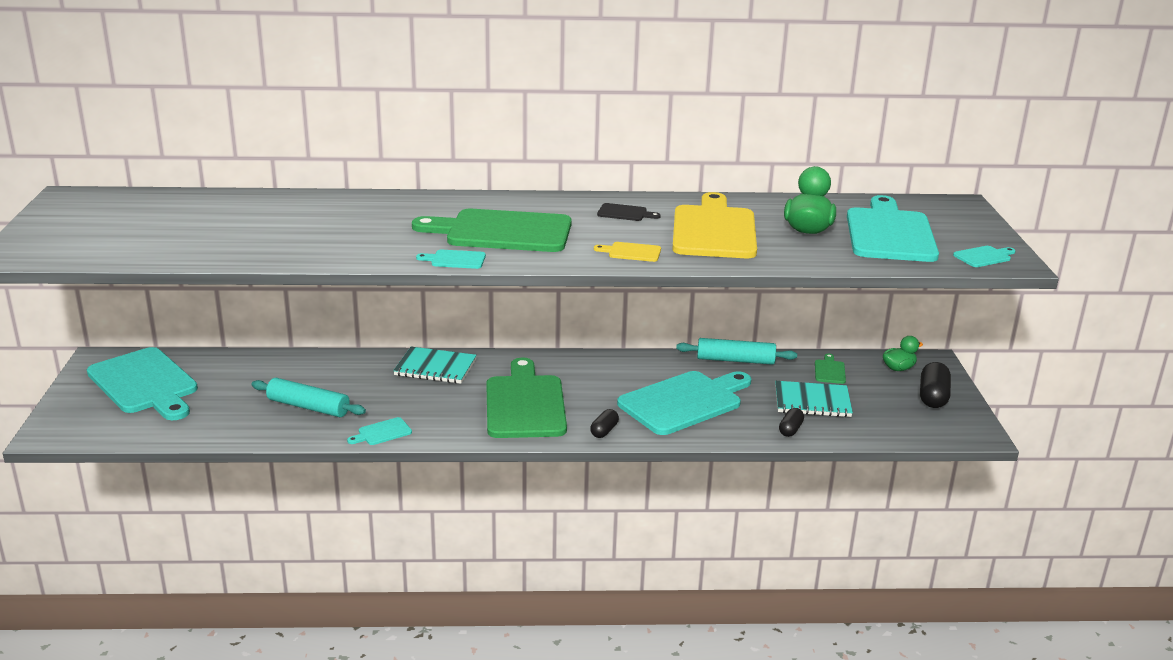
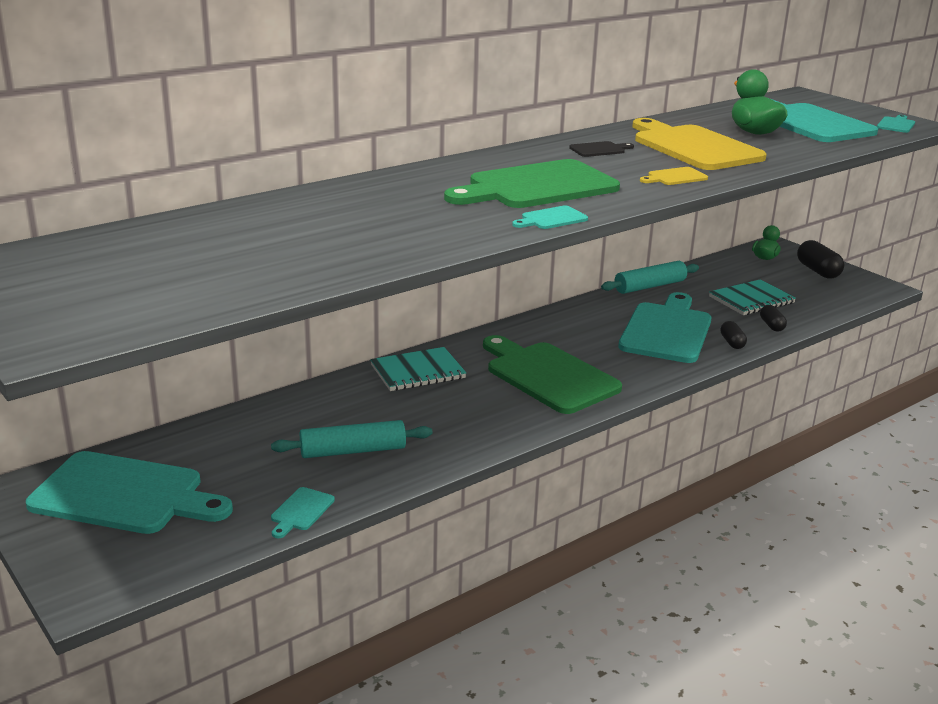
camera: 35 degrees left, 0 degrees up
turquoise cutting board [347,417,412,445] -> turquoise cutting board moved to [271,487,335,538]
black capsule [590,409,619,438] -> black capsule moved to [720,321,747,349]
green cutting board [815,354,846,384] -> none

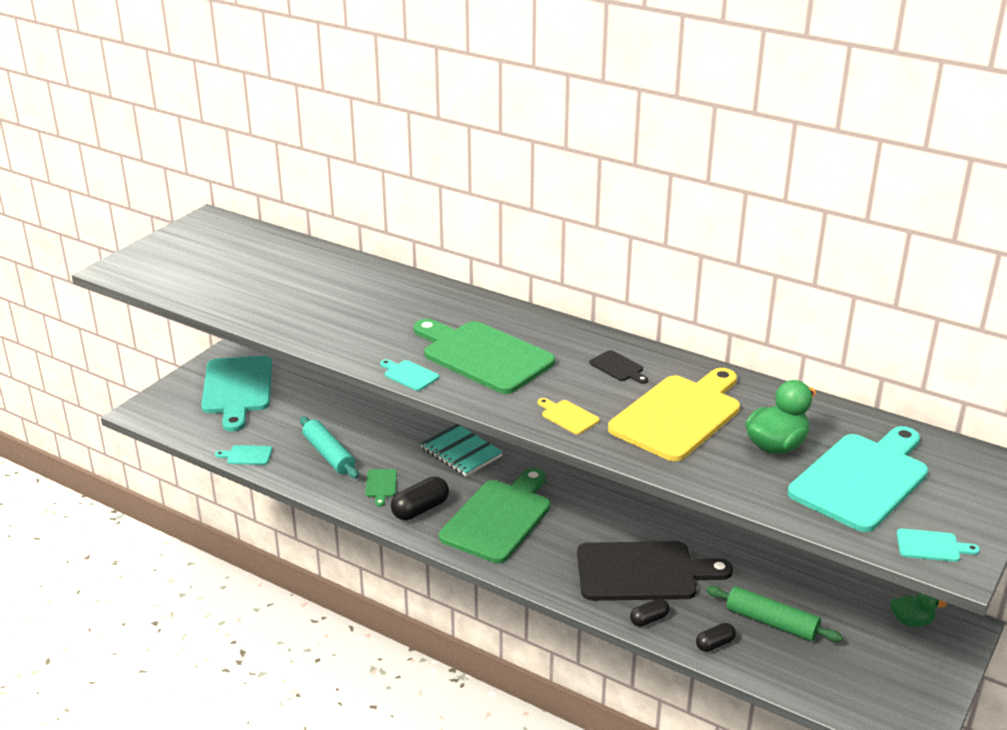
camera: 70 degrees right, 5 degrees up
turquoise rolling pin [601,261,699,294] -> none
turquoise cutting board [618,292,711,363] -> black cutting board [577,541,733,601]
turquoise notebook [709,279,796,315] -> green rolling pin [706,586,843,642]
black capsule [797,240,844,279] -> black capsule moved to [391,477,449,520]
none -> green cutting board [366,469,397,507]

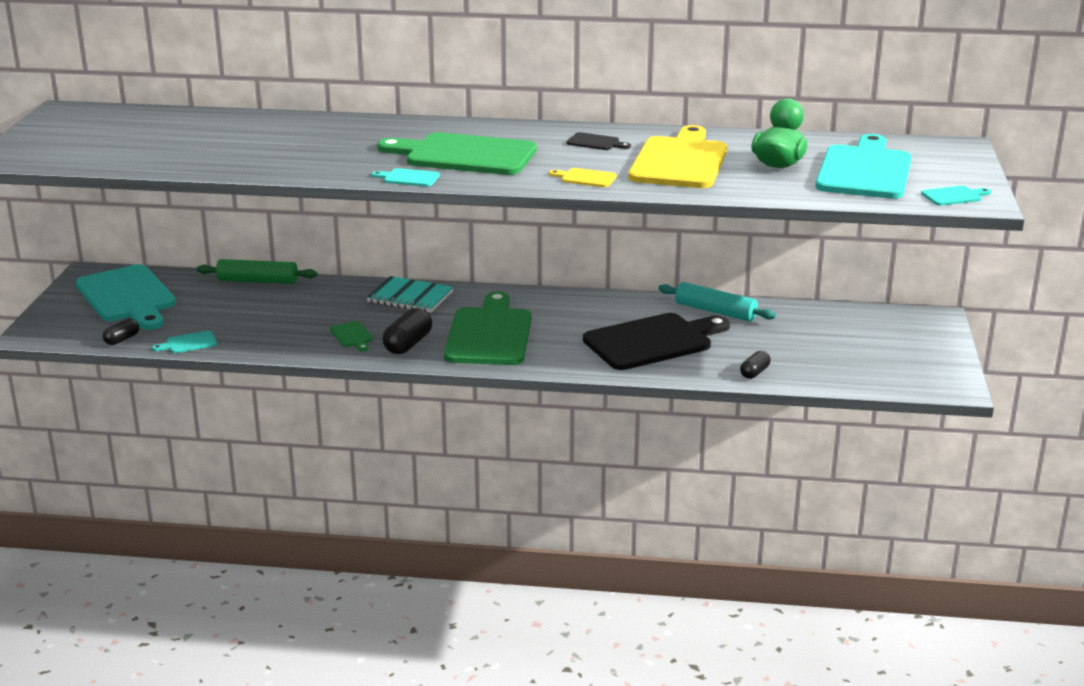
camera: 25 degrees left, 5 degrees down
turquoise rolling pin [300,416,359,479] -> turquoise rolling pin moved to [658,282,776,322]
black capsule [630,599,670,627] -> black capsule moved to [103,319,139,345]
green rolling pin [706,586,843,642] -> green rolling pin moved to [197,259,317,284]
green duck [890,593,947,627] -> none

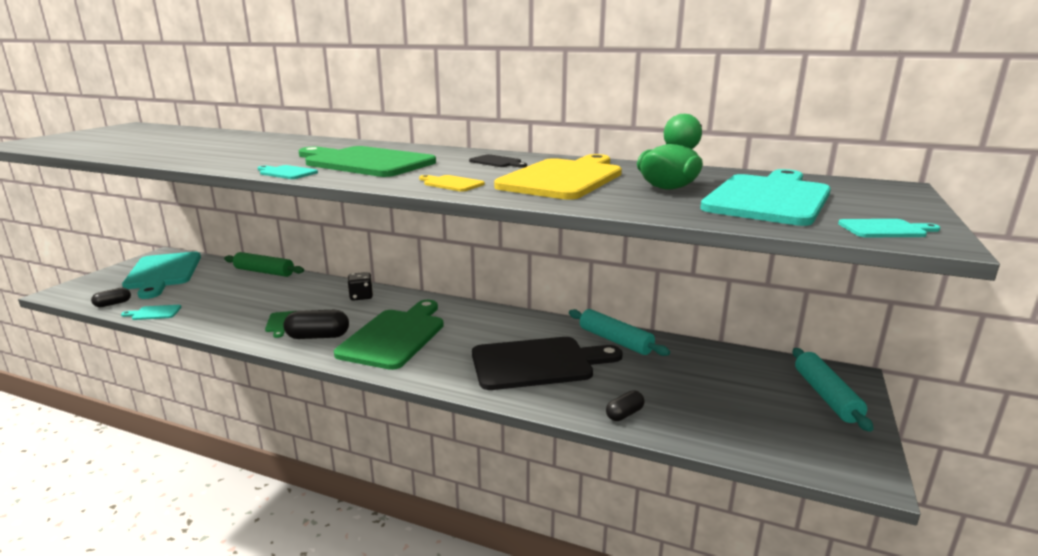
camera: 15 degrees right, 5 degrees down
turquoise notebook [366,276,453,313] -> black dice [348,272,373,301]
black capsule [383,308,432,354] -> black capsule turned 45 degrees clockwise [283,310,349,339]
none -> turquoise rolling pin [793,348,874,432]

